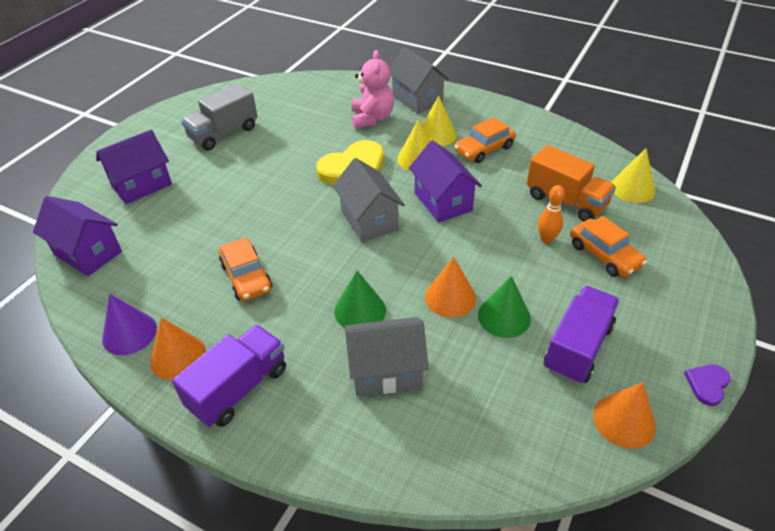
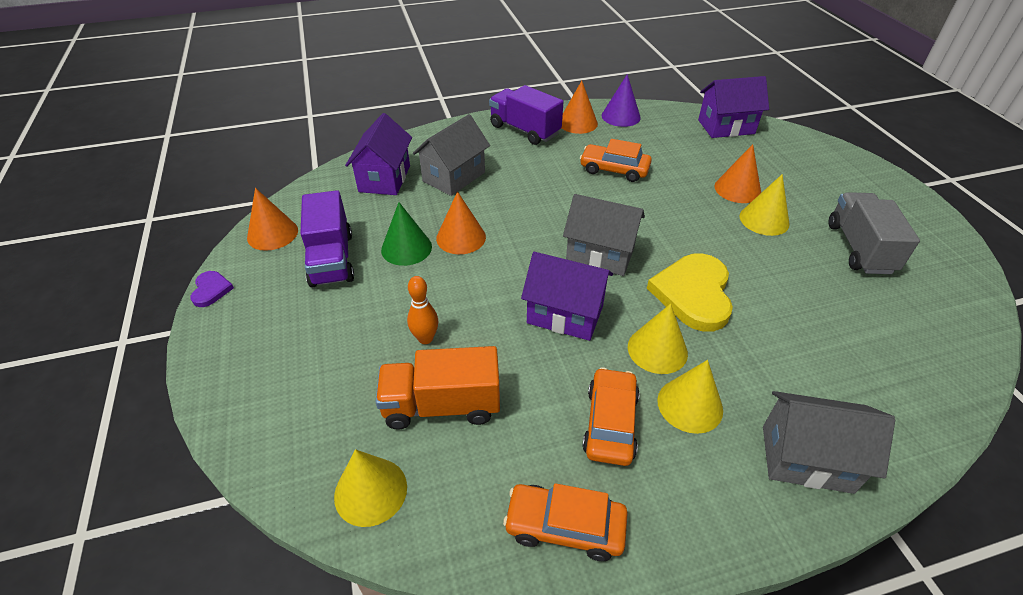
camera: 135 degrees right, 0 degrees up
purple house [96,130,172,204] -> purple house moved to [345,113,412,195]
purple truck [172,325,286,427] -> purple truck turned 135 degrees clockwise [489,85,563,145]
green cone [334,271,386,328] -> none
pink teddy bear [352,50,394,129] -> none
orange car [570,216,647,277] -> orange car moved to [503,483,628,561]
none -> orange cone [714,144,761,203]
none -> yellow cone [739,174,789,236]

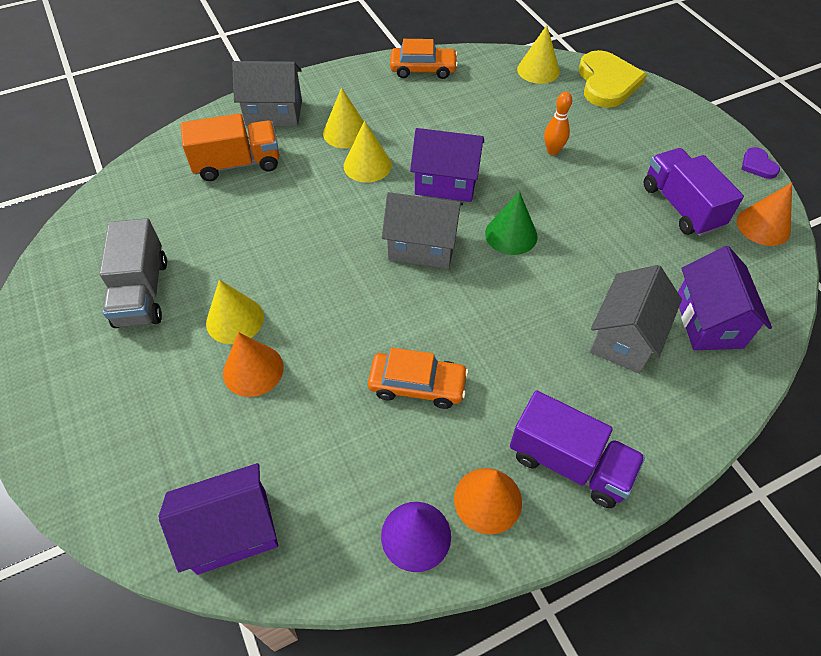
camera: 170 degrees right, 10 degrees up
orange truck [376,346,500,429] -> orange truck moved to [181,113,279,181]
green cone [381,202,432,266] -> green cone moved to [485,191,538,255]
orange cone [436,191,486,254] -> none
orange car [582,367,640,466] -> none
yellow heart [647,253,733,332] -> yellow heart moved to [579,50,647,108]

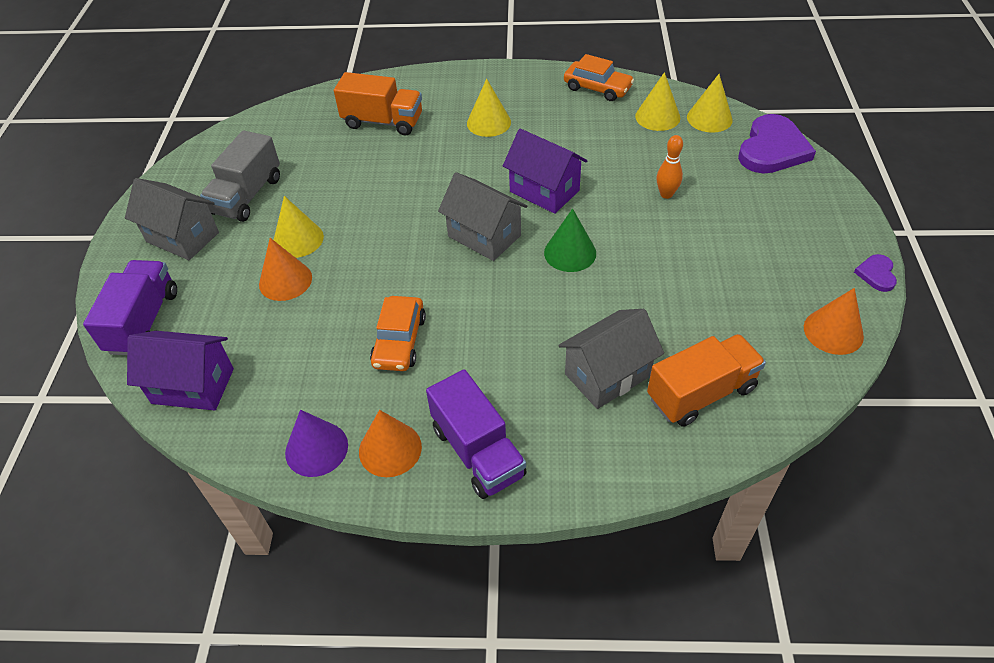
camera: 30 degrees right, 5 degrees down
grey house [232,61,302,127] -> grey house moved to [125,178,219,260]
yellow cone [344,120,392,182] -> yellow cone moved to [635,72,680,131]
orange car [368,348,469,409] -> orange car turned 60 degrees clockwise [370,296,426,371]
yellow heart [579,50,647,108] -> purple heart [738,114,816,173]
purple truck [644,148,744,236] -> purple truck moved to [83,260,177,355]
purple house [678,246,772,350] -> orange truck [647,334,766,427]

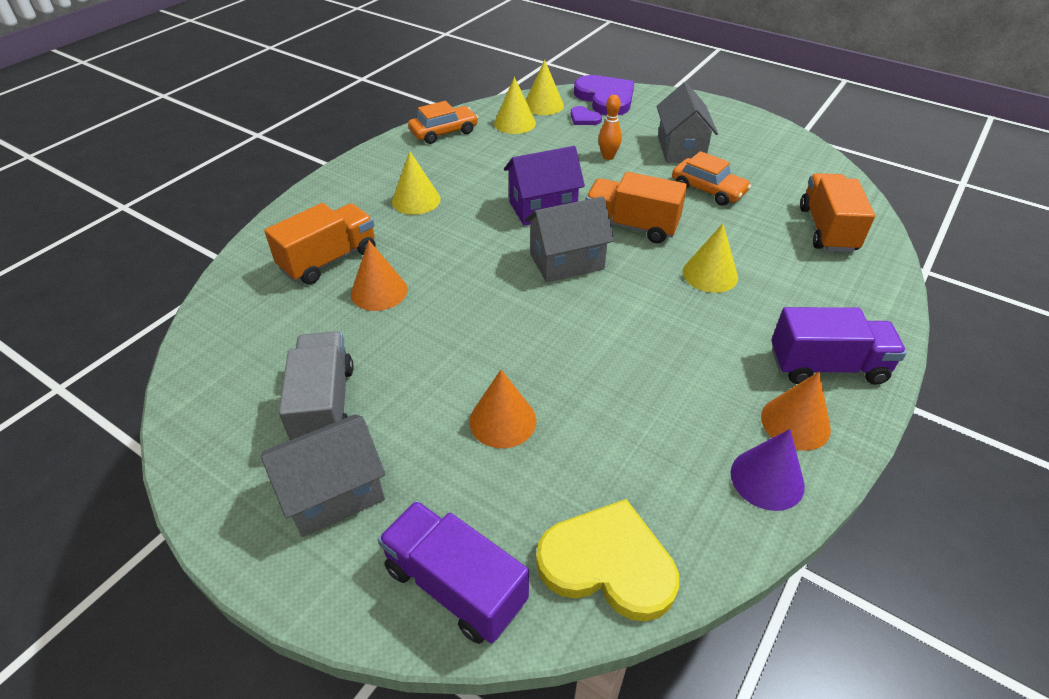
camera: 60 degrees left, 5 degrees down
purple house [127,331,234,411] -> yellow heart [536,499,679,622]
grey truck [200,130,280,222] -> grey truck turned 150 degrees counterclockwise [279,332,354,440]
yellow cone [274,196,324,258] -> yellow cone moved to [683,224,738,293]
orange car [370,296,426,371] -> orange car moved to [672,151,751,206]
green cone [544,208,596,272] -> orange truck [586,172,687,243]
grey house [559,309,664,409] -> grey house moved to [656,82,718,163]
orange cone [804,288,864,355] -> orange cone moved to [351,241,407,311]
purple heart [854,254,897,292] -> purple heart moved to [571,106,602,125]

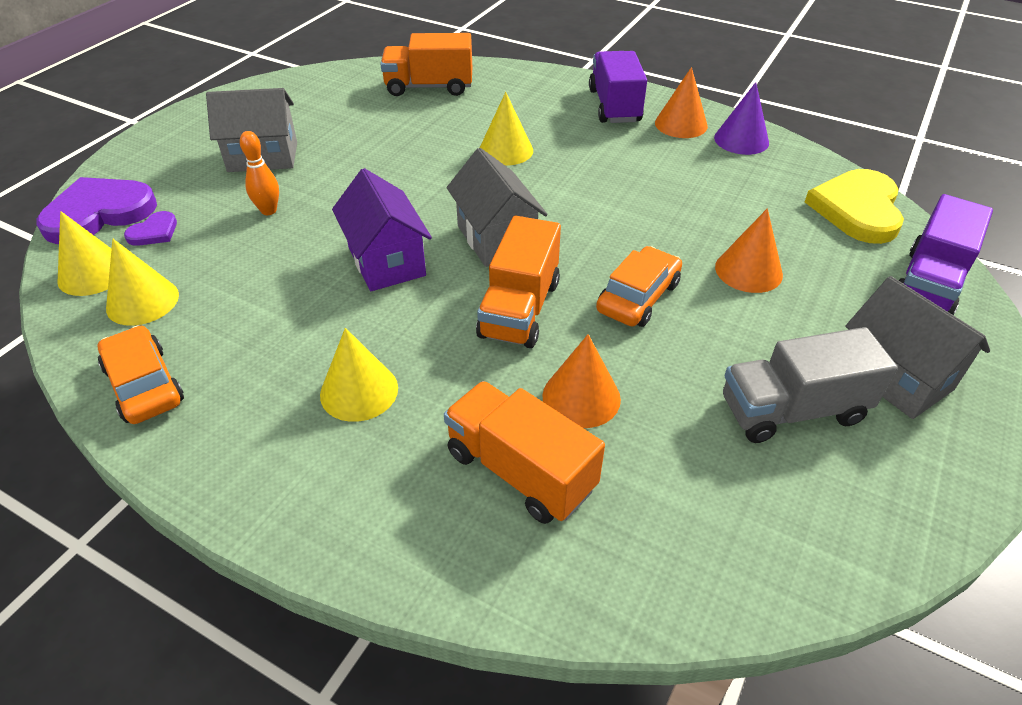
camera: 95 degrees left, 0 degrees up
orange truck [586,172,687,243] -> orange truck moved to [476,216,561,348]
orange car [672,151,751,206] -> orange car moved to [596,246,682,327]

